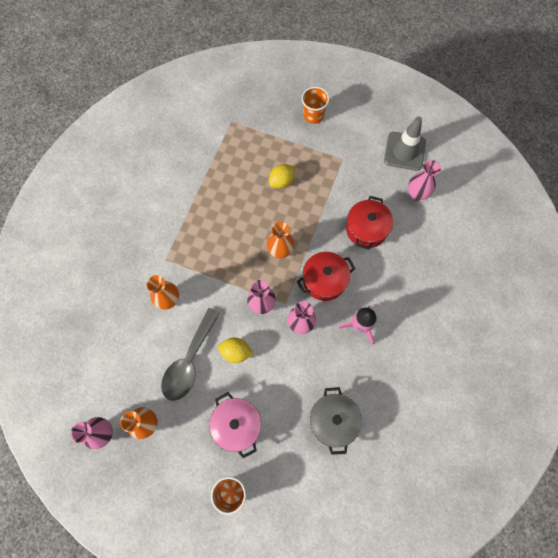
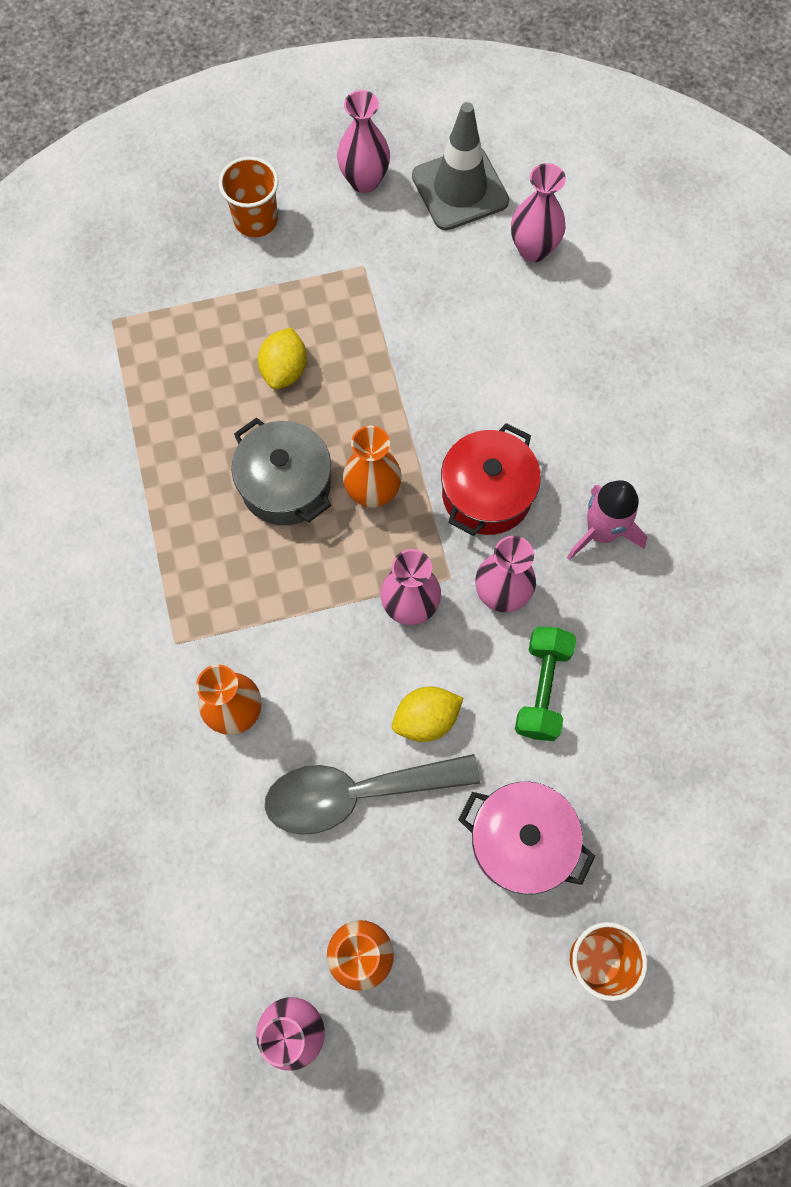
camera: 35 degrees left, 0 degrees up
grey spoon [161,308,220,401] -> grey spoon turned 90 degrees clockwise [265,754,481,835]
grey pot [310,387,362,455] -> grey pot moved to [232,417,331,525]
red pot [346,196,393,250] -> none
none -> pink vase [337,90,390,193]
none -> green dumbbell [515,627,576,741]

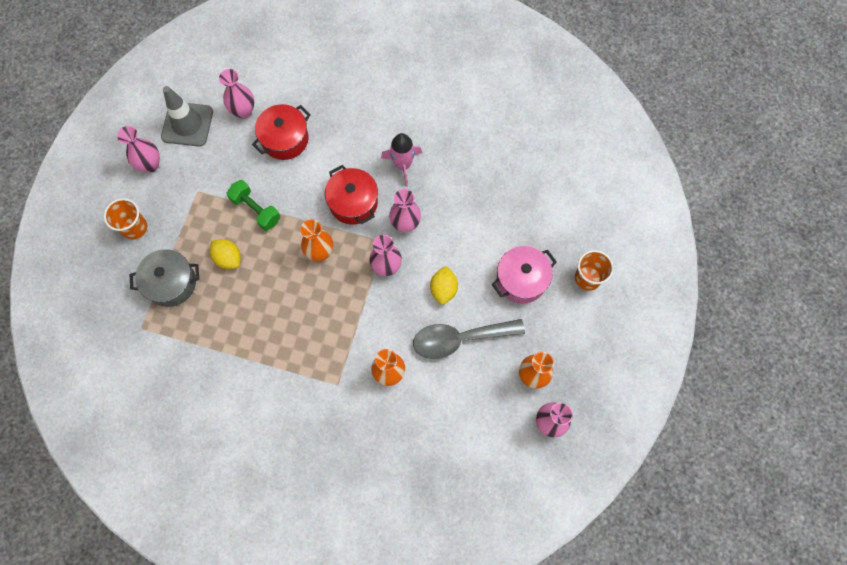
camera: 60 degrees left, 0 degrees up
grey pot [232,417,331,525] -> grey pot moved to [130,249,199,307]
grey spoon [265,754,481,835] -> grey spoon turned 60 degrees clockwise [413,319,525,359]
green dumbbell [515,627,576,741] -> green dumbbell moved to [227,180,280,231]
none -> red pot [252,104,311,160]

